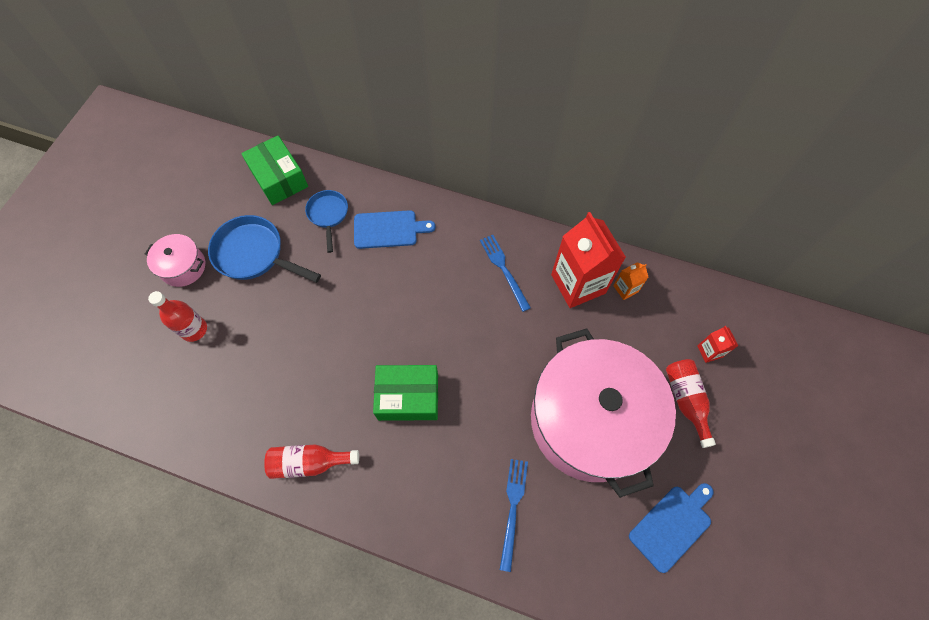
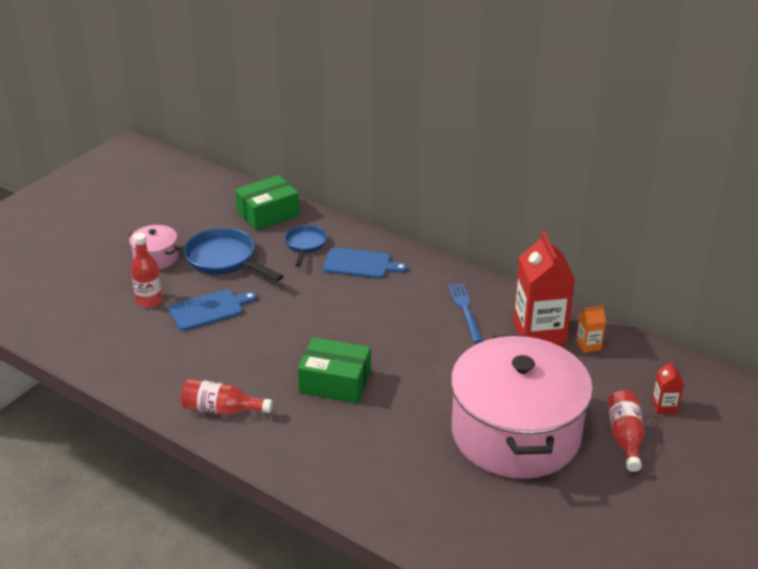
camera: 15 degrees right, 30 degrees down
green box [241,136,308,205] -> green box turned 75 degrees clockwise [235,175,300,230]
blue fork [500,459,528,572] -> none
blue cutting board [629,483,714,573] -> blue cutting board moved to [169,289,257,331]

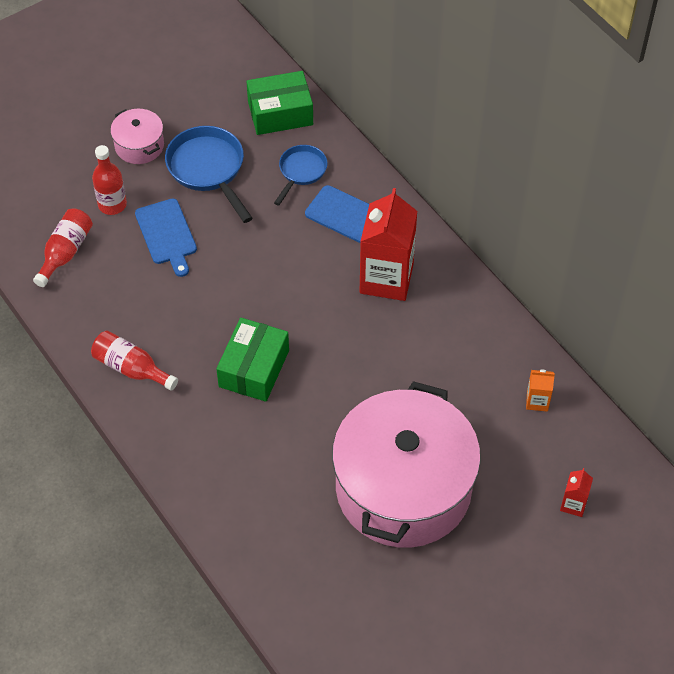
camera: 20 degrees right, 20 degrees up
blue cutting board [169,289,257,331] -> blue cutting board turned 75 degrees clockwise [135,198,197,277]
green box [298,337,371,403] -> green box turned 75 degrees clockwise [216,318,289,402]
blue fork [448,284,483,343] -> none
red carton [513,231,575,346] -> red carton moved to [360,188,417,301]
red bottle [608,390,645,472] -> red bottle moved to [33,209,93,287]

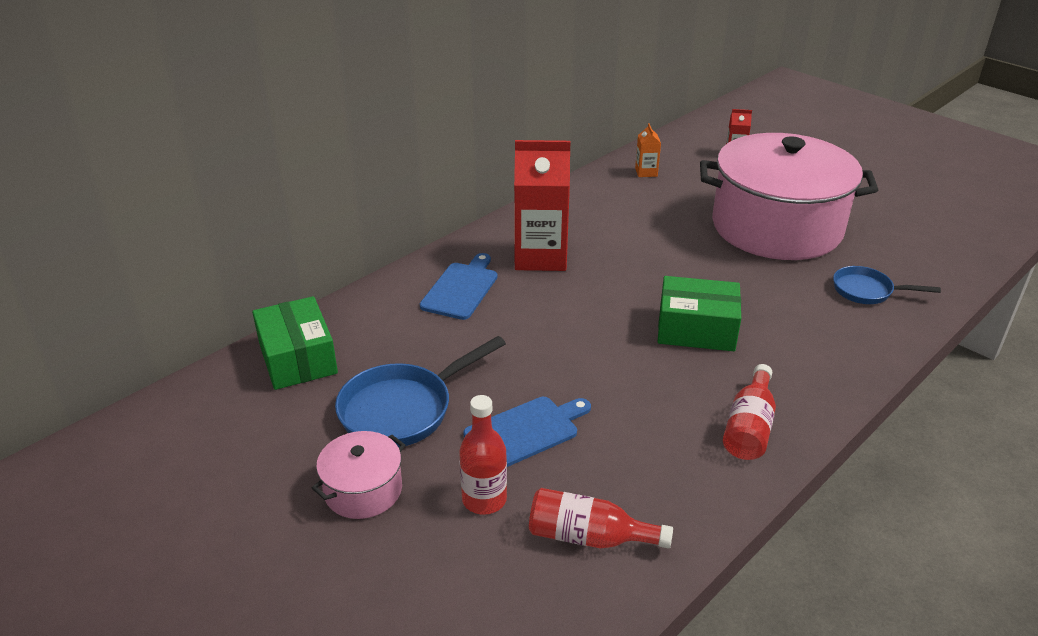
camera: 100 degrees left, 20 degrees down
blue pan [274,145,327,206] -> blue pan moved to [833,266,941,304]

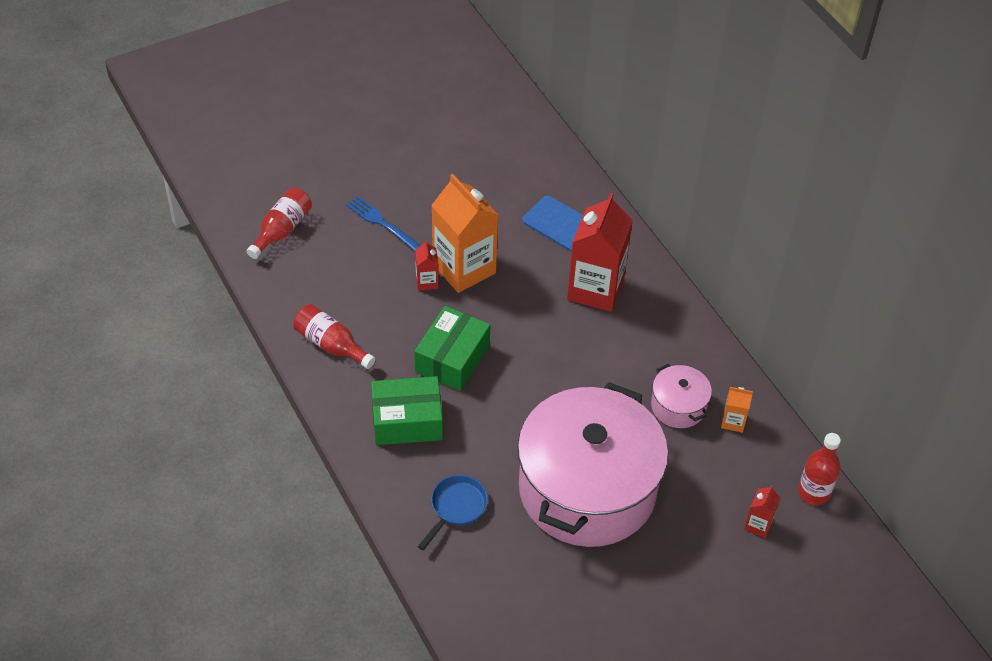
camera: 105 degrees right, 15 degrees up
green box [252,296,338,390] -> green box moved to [371,376,443,445]
pink pot [312,431,405,519] -> pink pot moved to [651,364,712,428]
blue pan [335,336,506,447] -> none
red bottle [459,395,507,515] -> red bottle moved to [798,433,841,506]
blue cutting board [464,397,591,467] -> blue fork [346,196,421,251]
none -> red carton [415,240,439,291]
none -> orange carton [431,174,498,293]

